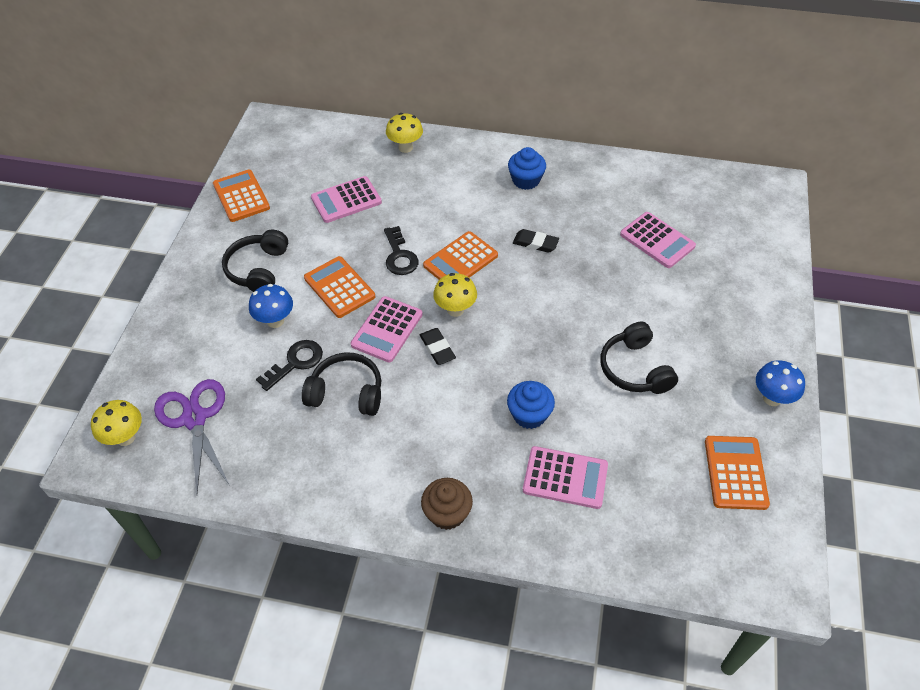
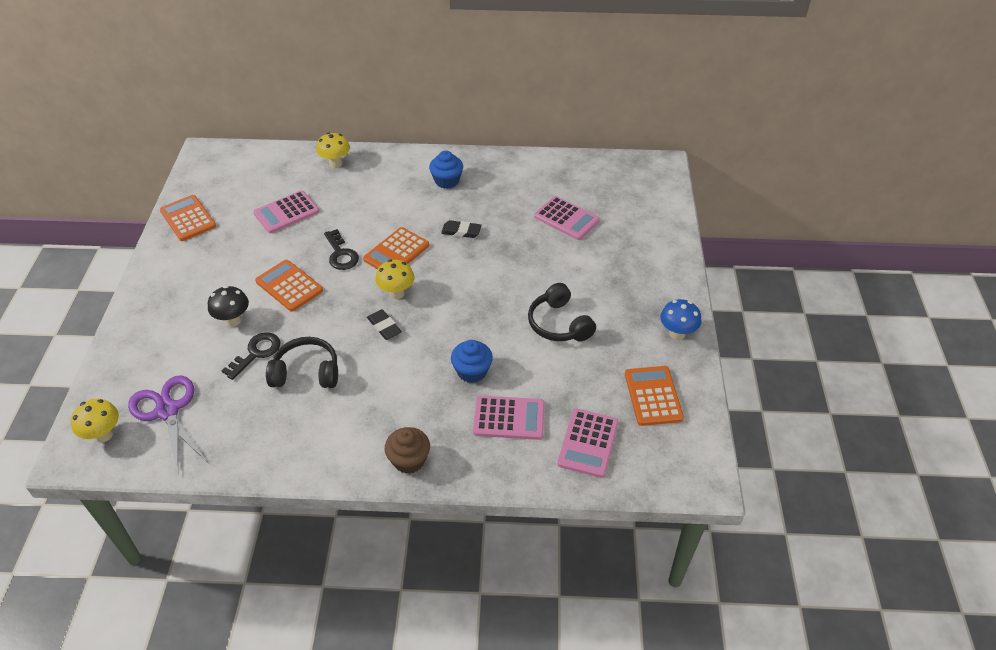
camera: 10 degrees left, 5 degrees down
black headphones [222,230,288,292] -> none
blue mushroom [249,284,293,328] -> black mushroom [208,286,249,326]
pink calculator [351,296,423,362] -> pink calculator moved to [557,409,619,478]

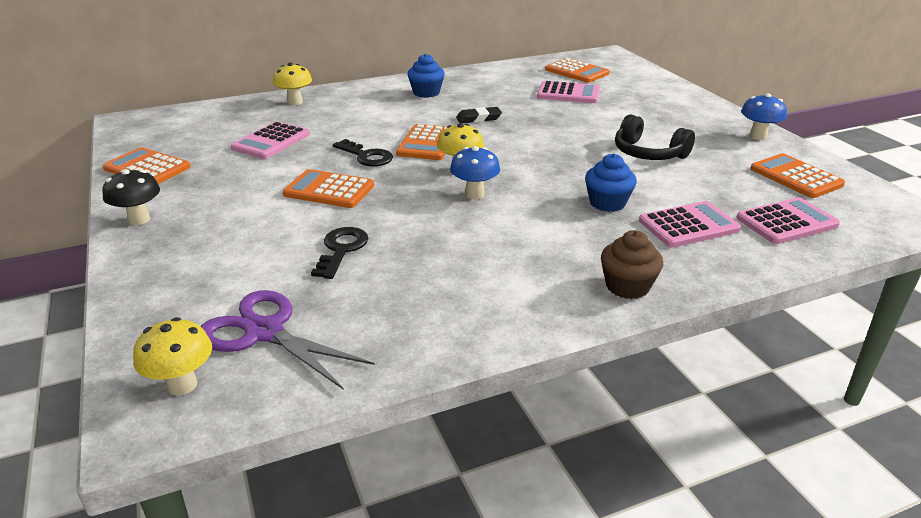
camera: 25 degrees left, 15 degrees down
black mushroom [208,286,249,326] -> black mushroom moved to [102,169,160,225]
black headphones [266,337,338,388] -> none
black eraser [367,309,402,340] -> blue mushroom [450,146,500,199]
pink calculator [557,409,619,478] -> pink calculator turned 105 degrees counterclockwise [736,197,840,244]
none -> orange calculator [545,58,609,83]

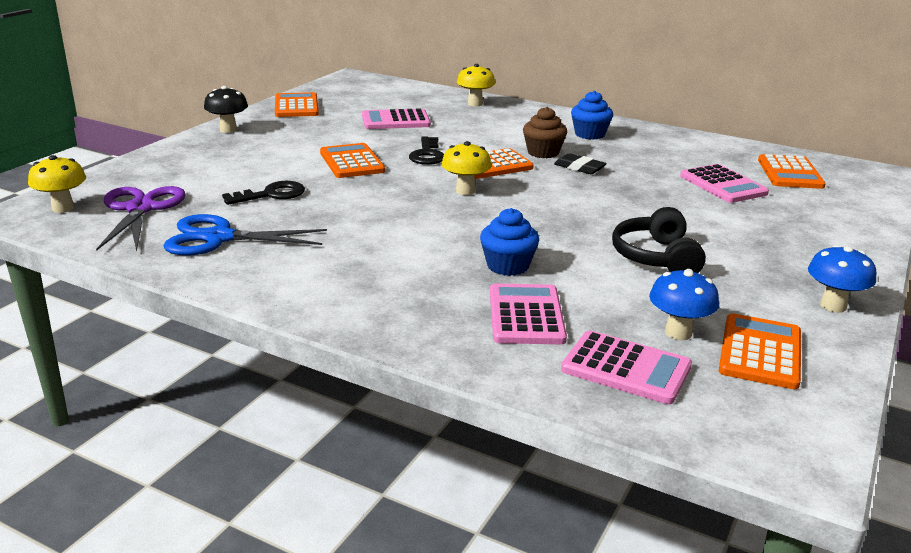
camera: 50 degrees right, 5 degrees down
blue mushroom [450,146,500,199] -> blue mushroom moved to [649,269,719,340]
brown cupcake [601,230,663,299] -> brown cupcake moved to [523,107,567,158]
pink calculator [639,201,741,247] -> pink calculator turned 120 degrees counterclockwise [490,283,567,344]
none -> blue scissors [163,214,327,256]

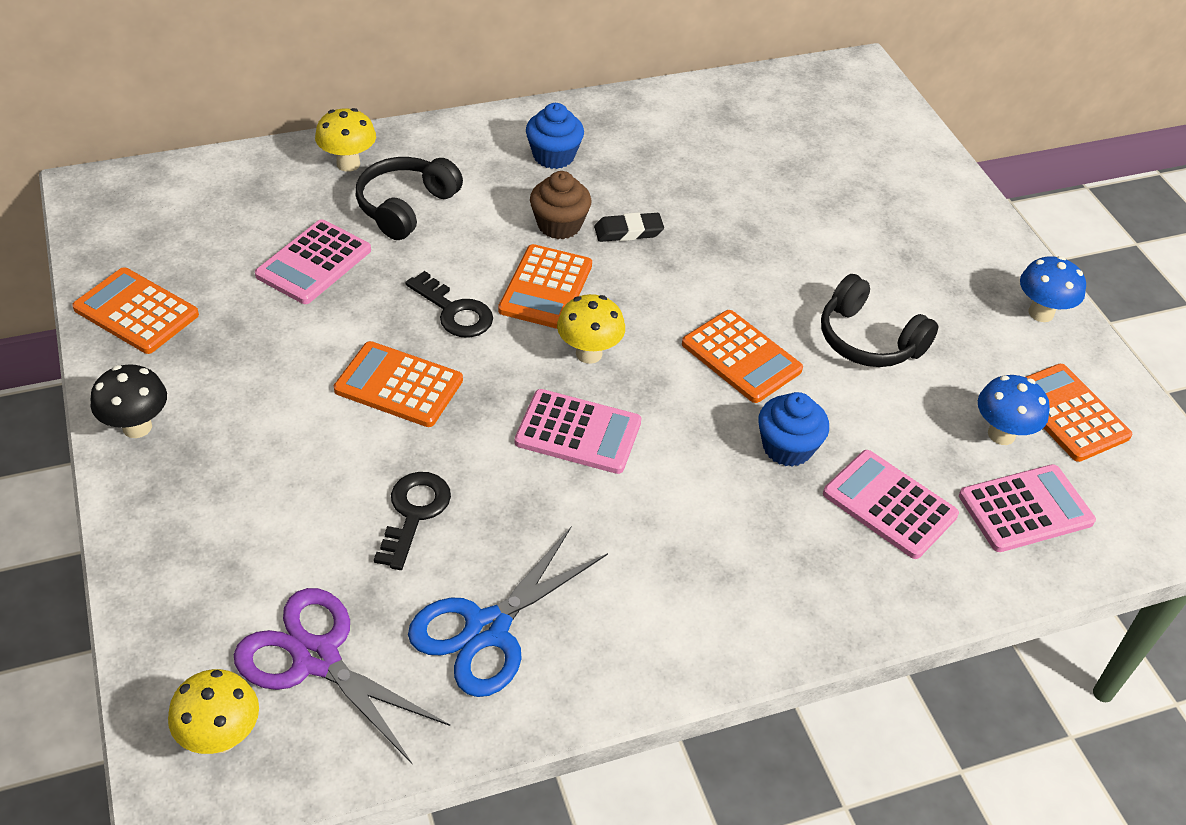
camera: 50 degrees left, 20 degrees up
pink calculator [680,164,769,203] -> pink calculator moved to [515,389,641,474]
orange calculator [758,154,826,189] -> orange calculator moved to [682,310,803,403]
none -> black headphones [356,157,463,240]

